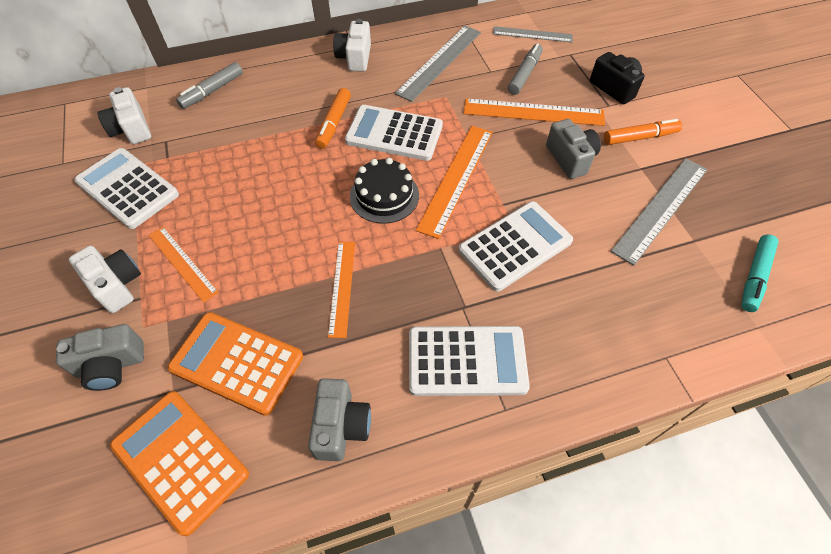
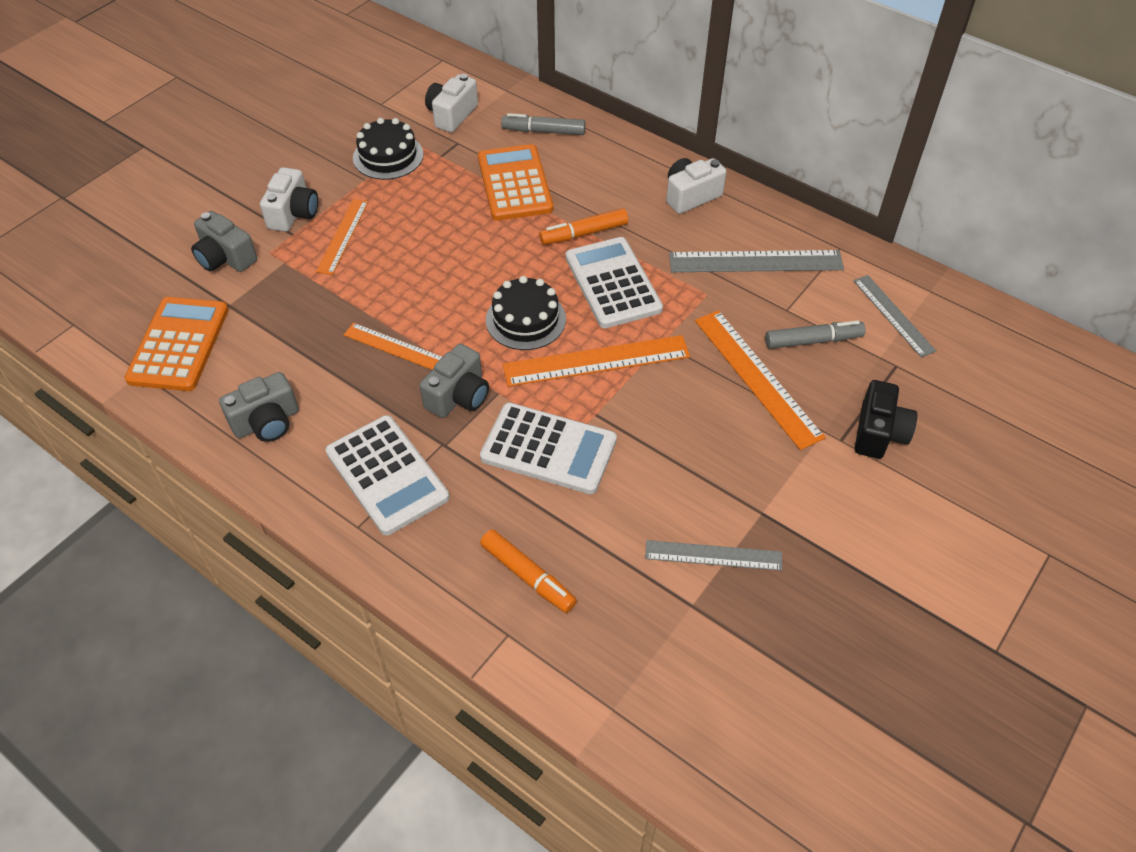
camera: 55 degrees right, 5 degrees down
white calculator [74,148,179,229] -> black cake [353,118,424,180]
orange calculator [168,312,303,416] -> orange calculator moved to [478,144,553,221]
orange ruler [328,242,355,338] -> orange ruler turned 60 degrees clockwise [344,323,442,370]
grey camera [546,119,601,179] -> grey camera moved to [420,344,489,418]
orange marker [604,119,682,145] -> orange marker moved to [480,529,577,613]
grey ruler [611,158,707,266] -> grey ruler [645,540,782,571], size x0.64
turquoise marker [741,234,778,312] -> none

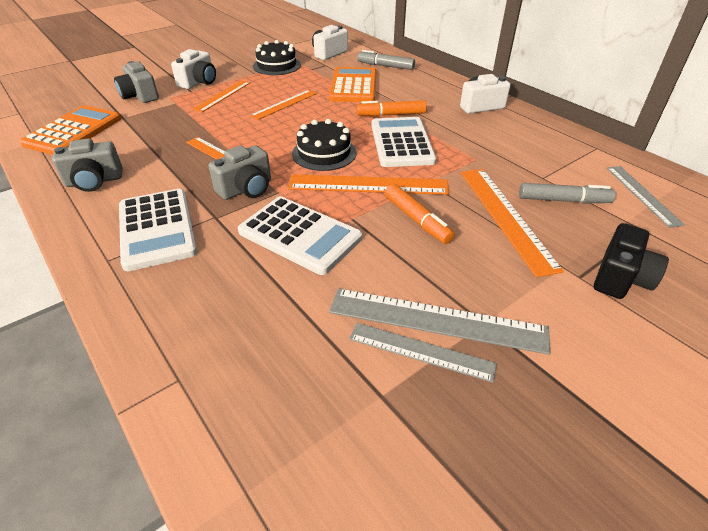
camera: 15 degrees right, 10 degrees down
orange marker [480,529,577,613] -> orange marker moved to [385,184,455,244]
grey ruler [669,250,844,272] -> grey ruler moved to [329,288,550,355]
none -> orange ruler [250,90,317,120]

